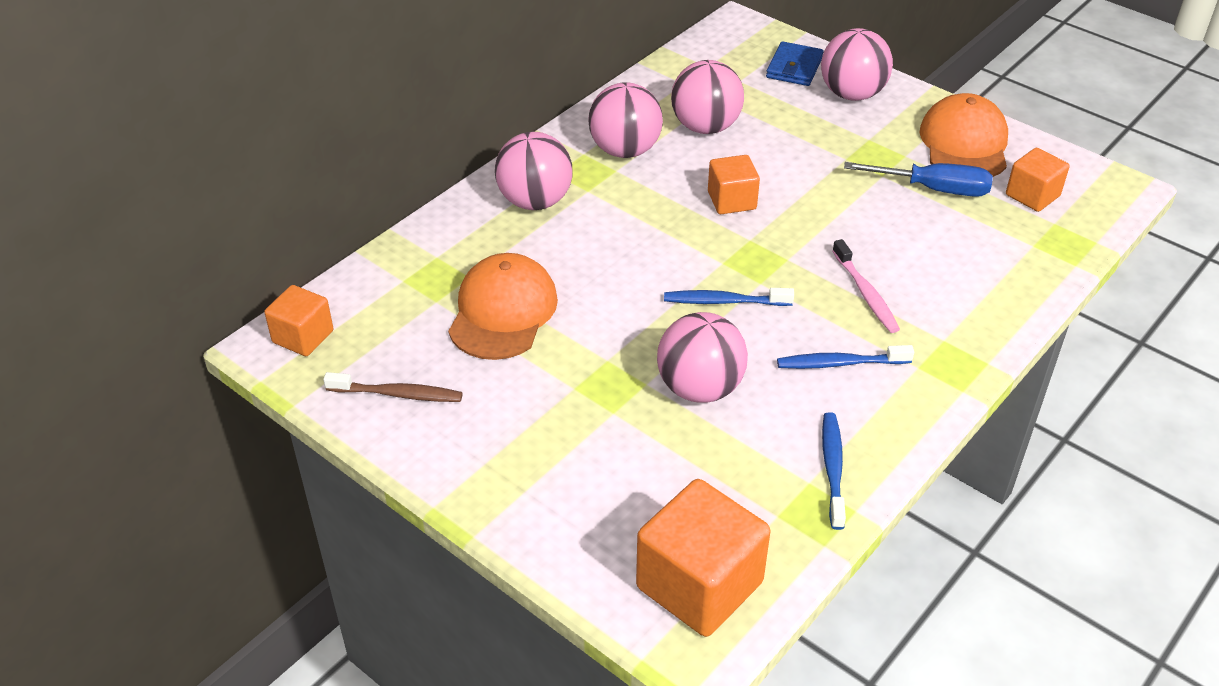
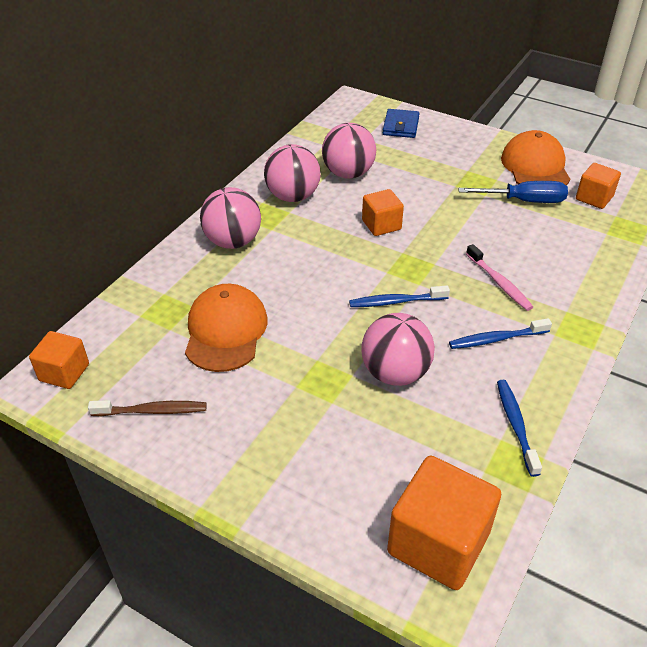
camera: 10 degrees left, 0 degrees up
pink ball [821,28,893,101] -> none

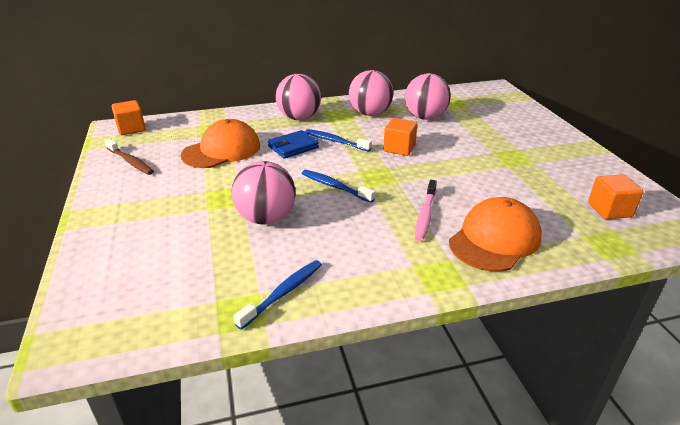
camera: 45 degrees right, 10 degrees down
blue wallet [383,109,419,138] -> blue wallet moved to [268,130,319,159]
orange cube [387,456,501,590] -> none
blue toothbrush [449,318,552,349] -> blue toothbrush moved to [305,129,372,152]
blue screwdriver [458,181,568,203] -> none
orange cap [501,130,570,186] -> orange cap moved to [449,197,542,272]

